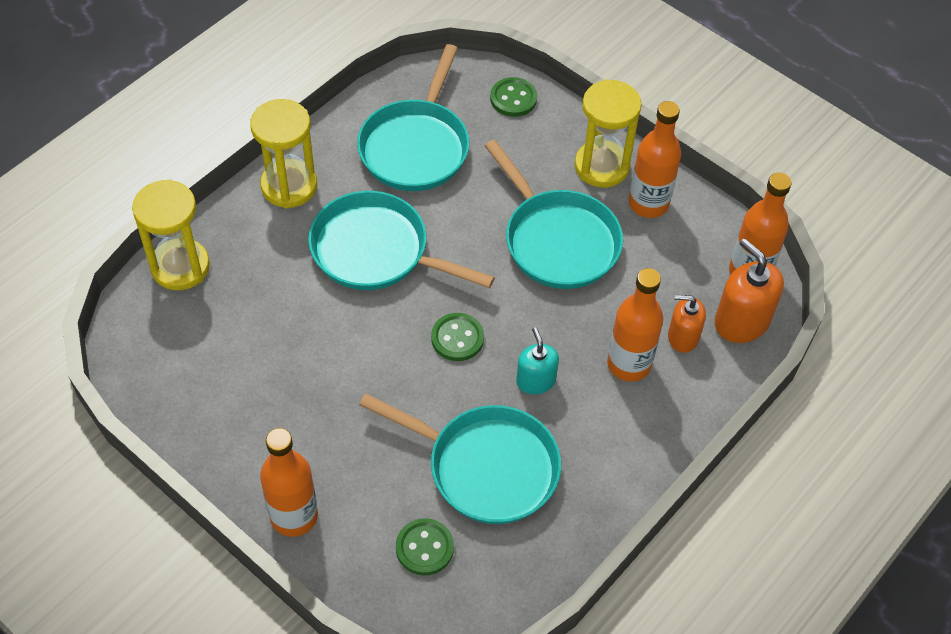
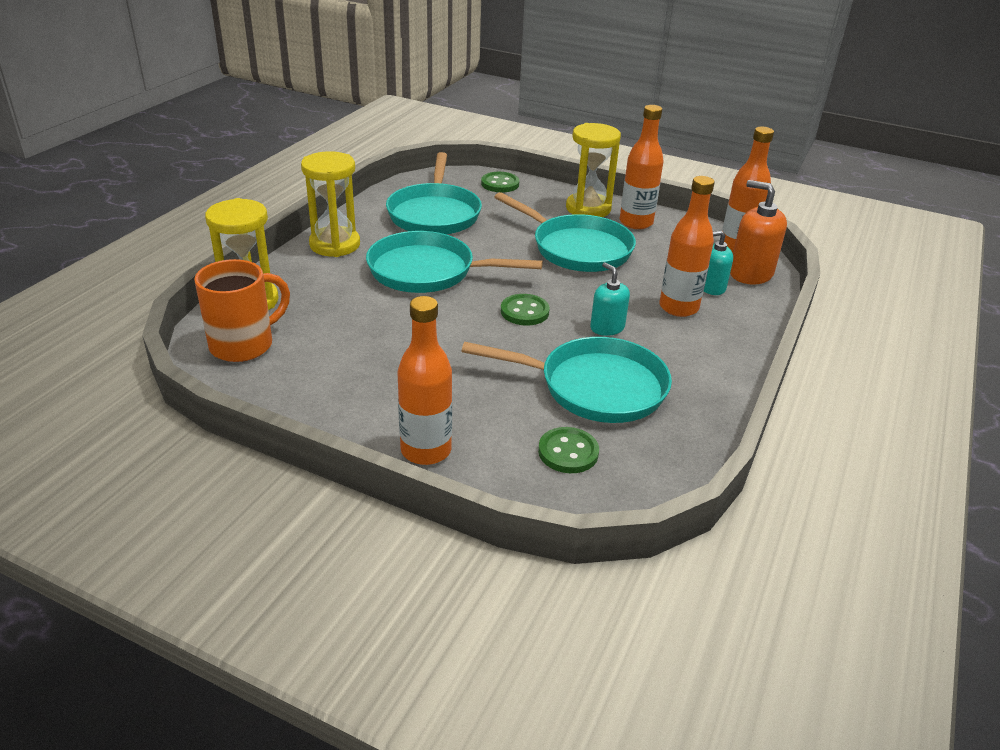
camera: 15 degrees left, 20 degrees down
orange soap dispenser [668,295,706,353] -> turquoise soap dispenser [704,231,733,295]
none -> orange mug [194,259,290,362]

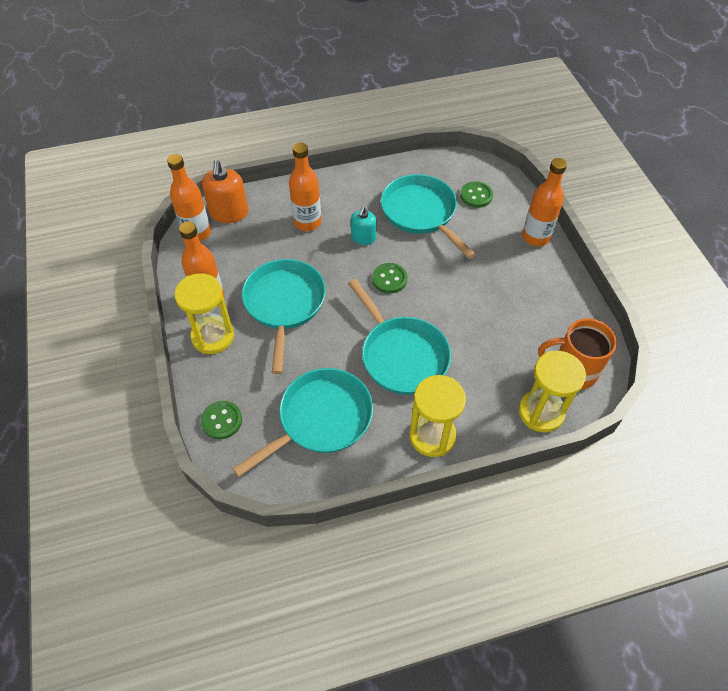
camera: 130 degrees left, 20 degrees up
turquoise soap dispenser [704,231,733,295] -> none

